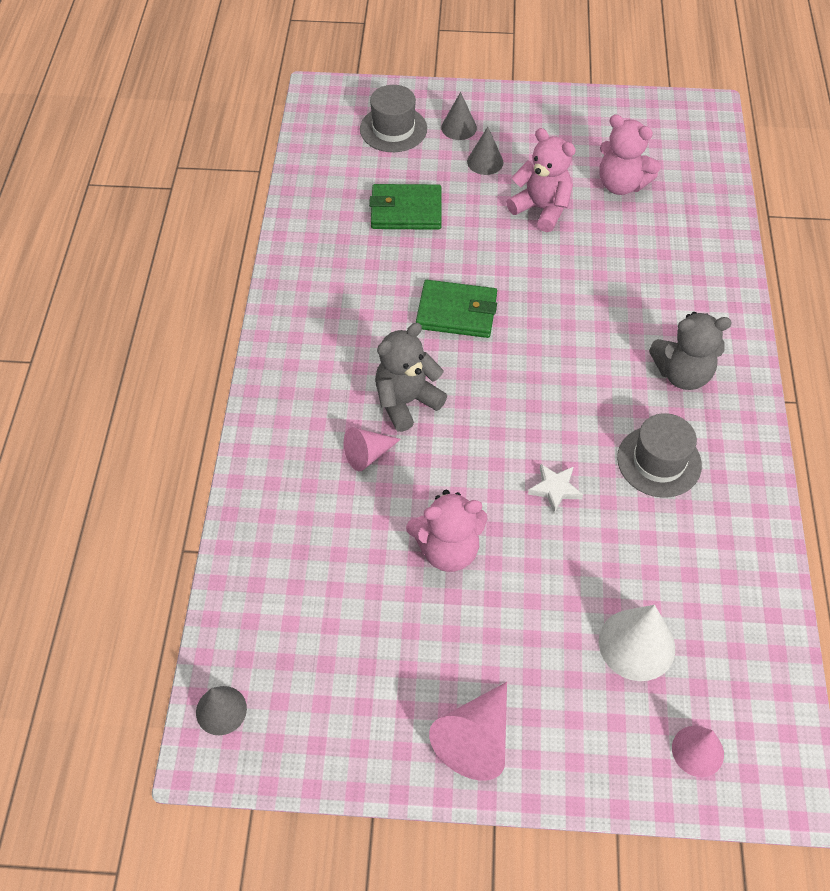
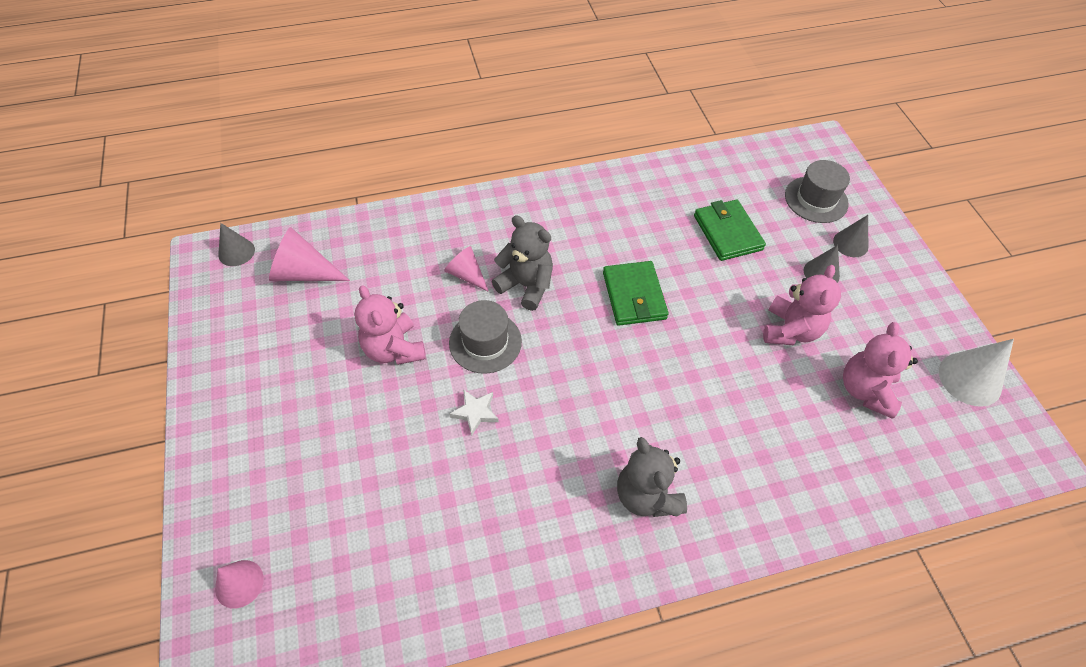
camera: 70 degrees right, 0 degrees up
pink cone [429,682,507,781] -> pink cone moved to [269,227,350,281]
white cone [599,605,675,681] -> white cone moved to [939,339,1014,407]
grey hat [617,413,702,498] -> grey hat moved to [449,300,522,374]

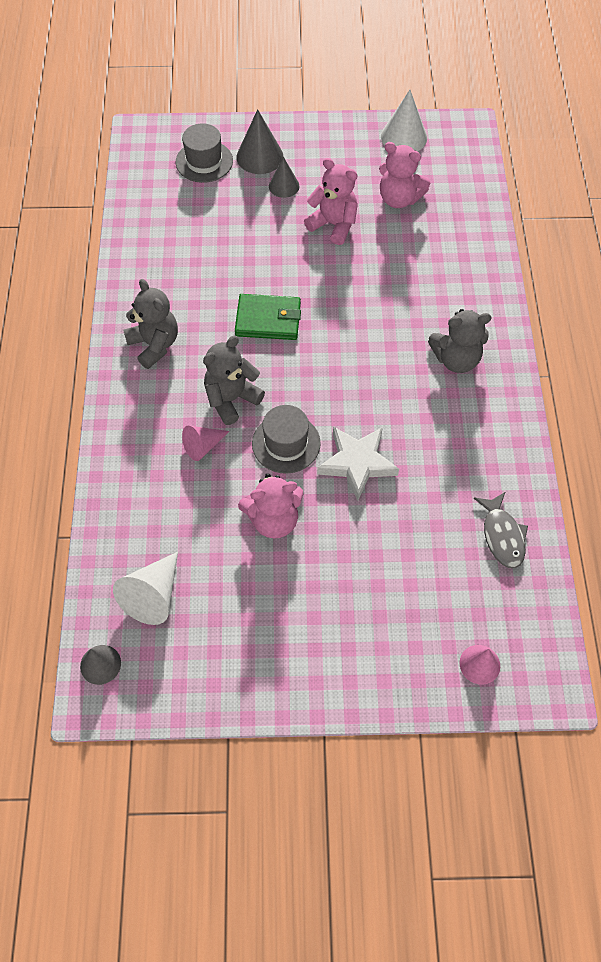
camera: 75 degrees left, 5 degrees up
pink cone [269,227,350,281] -> white cone [113,552,178,625]
white star [449,389,499,436] -> white star [317,427,399,501], size x1.83
green wallet [694,200,766,261] -> none
grey cone [833,215,868,257] -> grey cone [236,109,283,174], size x1.56
none -> grey teddy bear [123,279,178,369]
none -> grey fish [474,492,528,568]

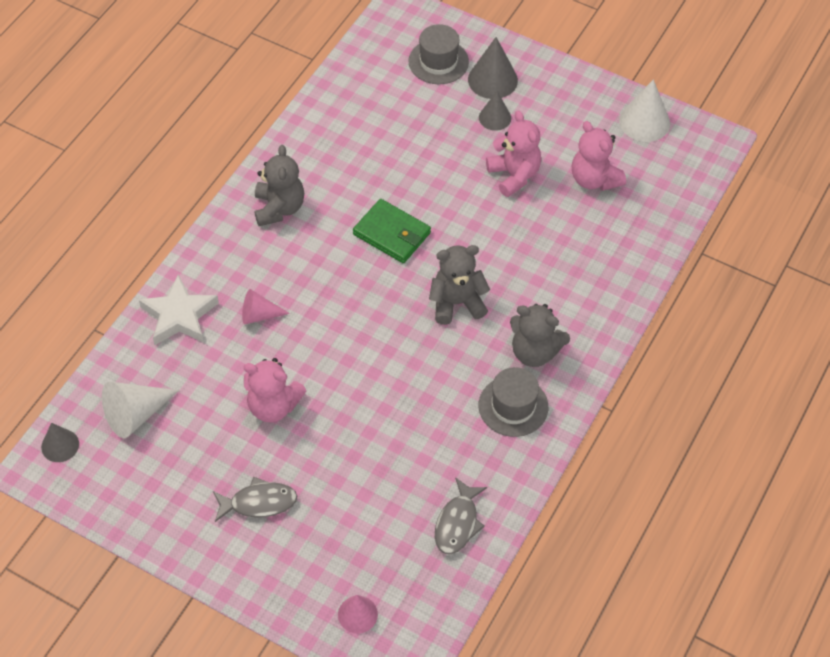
camera: 30 degrees right, 5 degrees down
grey teddy bear [203,336,265,425] -> grey teddy bear moved to [429,245,490,325]
grey hat [252,405,321,474] -> grey hat moved to [479,367,548,437]
white star [317,427,399,501] -> white star moved to [139,275,219,345]
none -> grey fish [213,477,297,522]

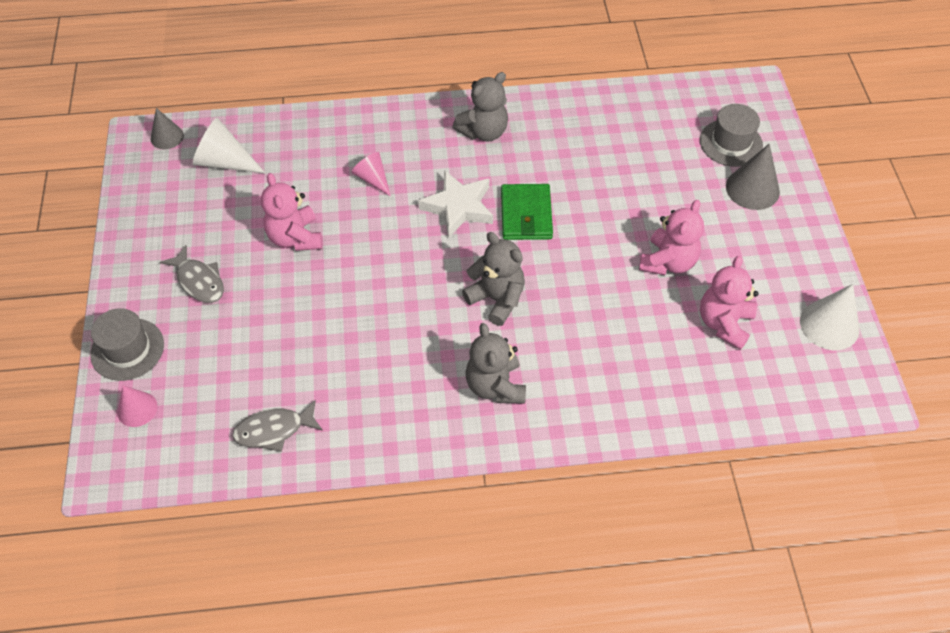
camera: 55 degrees right, 0 degrees up
white star [139,275,219,345] -> white star moved to [418,170,493,238]
grey cone [479,91,511,131] -> none
grey hat [479,367,548,437] -> grey hat moved to [90,308,164,381]

